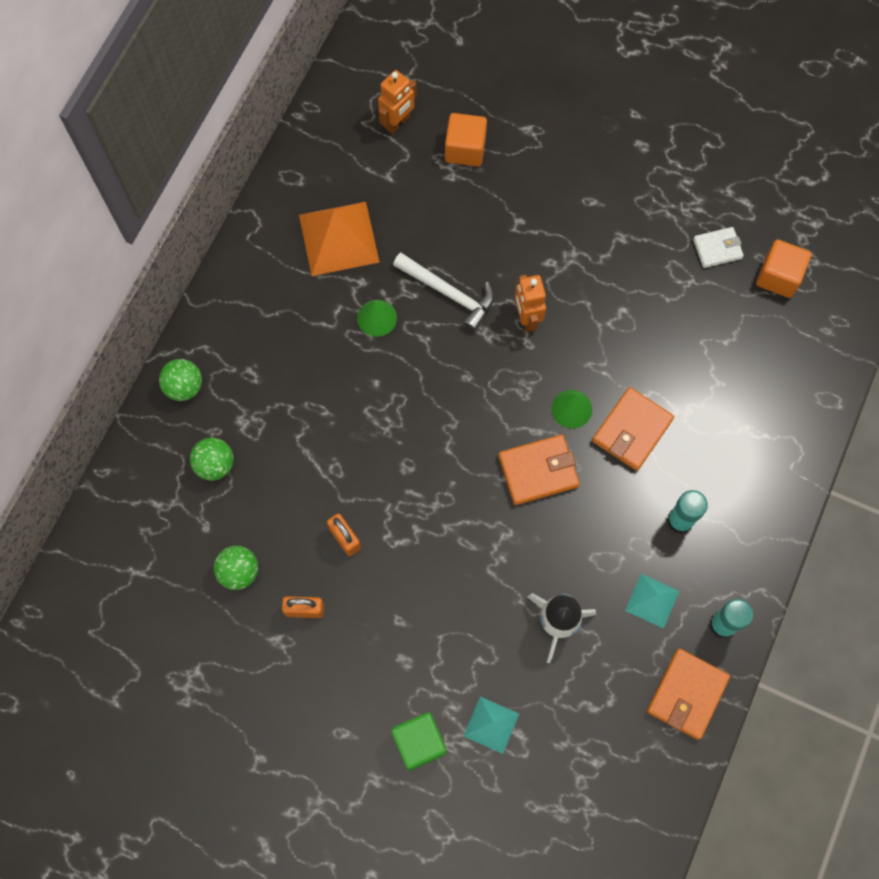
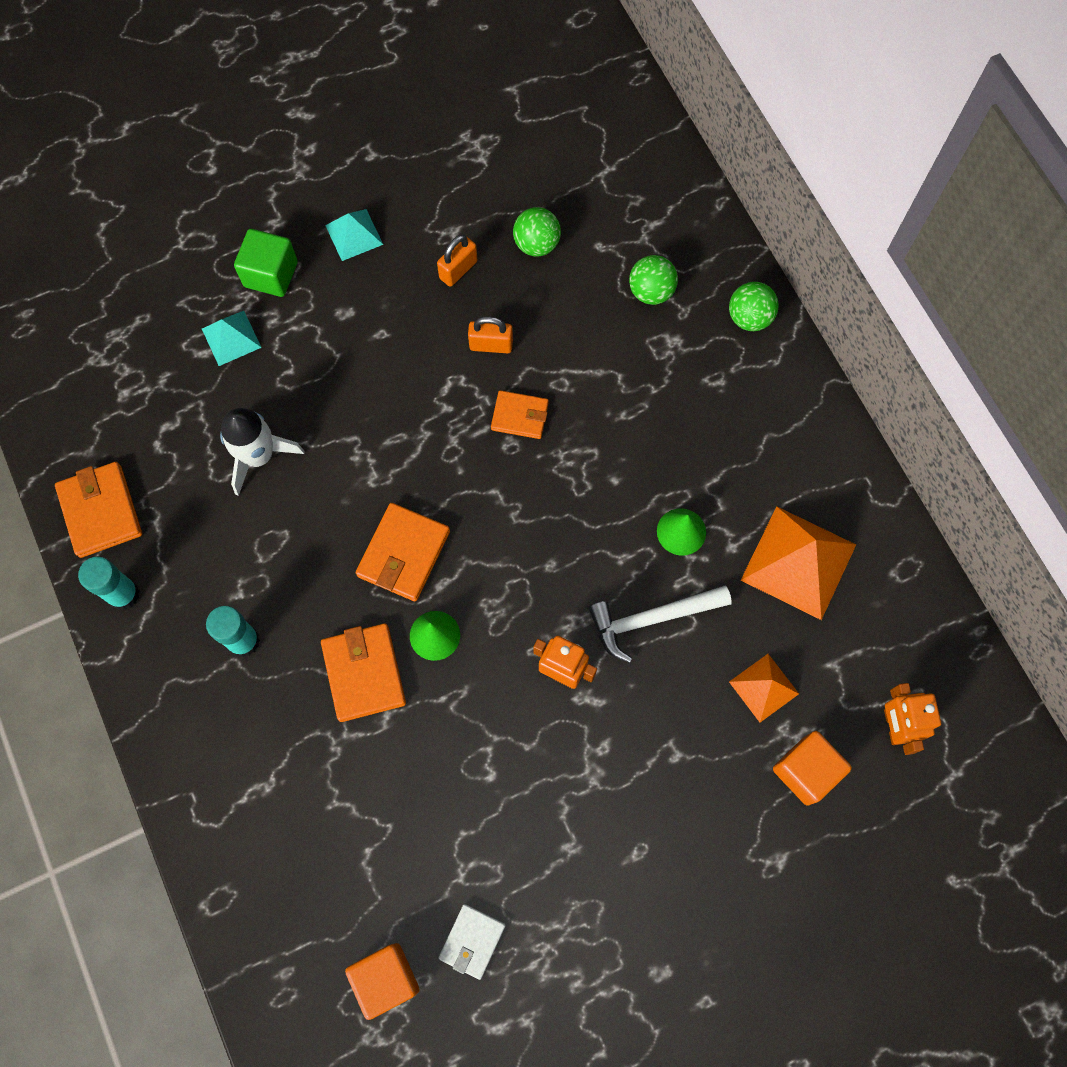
camera: 130 degrees right, 0 degrees up
turquoise pyramid [625,574,679,629] -> turquoise pyramid moved to [325,209,383,261]
none -> orange wallet [491,390,549,439]
none -> orange pyramid [729,654,799,722]

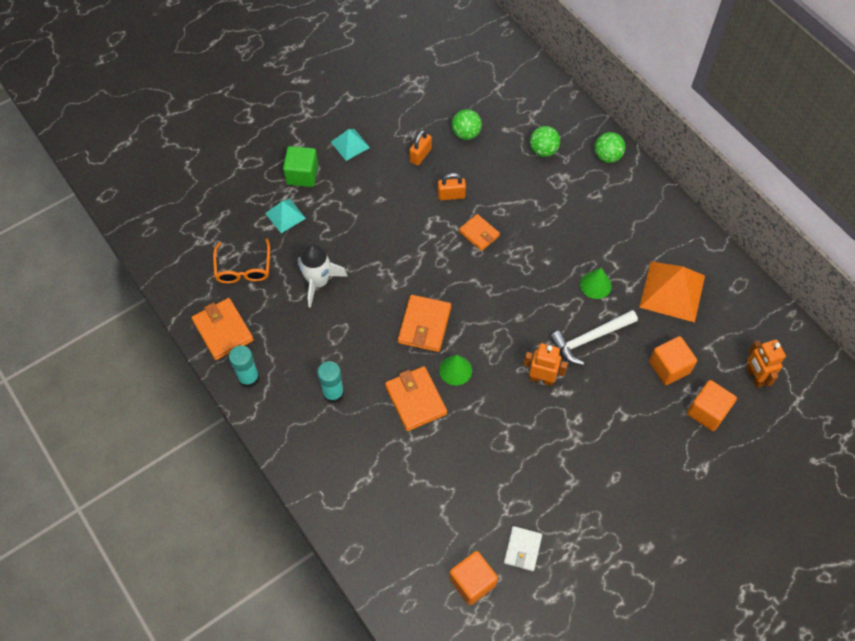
camera: 10 degrees left, 10 degrees down
orange wallet [491,390,549,439] -> orange wallet turned 45 degrees clockwise [459,214,500,251]
orange pyramid [729,654,799,722] -> orange cube [649,336,697,385]
none -> orange glasses [213,238,270,284]

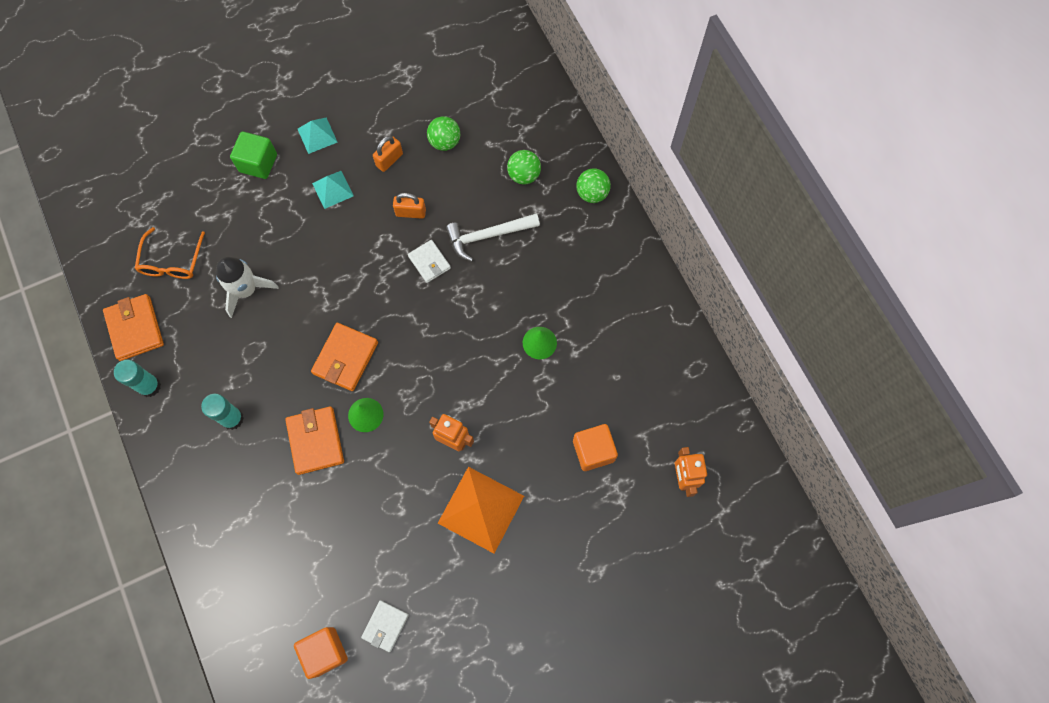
camera: 10 degrees right, 10 degrees up
turquoise pyramid [265,199,306,233] -> turquoise pyramid moved to [312,171,354,209]
orange wallet [459,214,500,251] -> white wallet [408,240,451,283]
white hammer [550,310,638,365] -> white hammer moved to [446,213,540,262]
orange pyramid [639,261,705,323] -> orange pyramid moved to [438,467,524,554]
orange cube [687,380,737,431] -> none

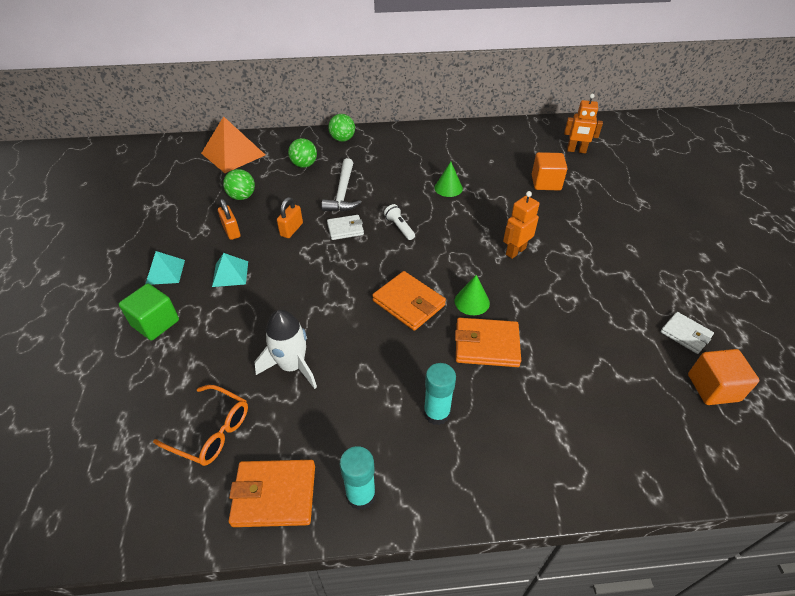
camera: 70 degrees left, 25 degrees down
orange pyramid [438,467,524,554] -> orange pyramid moved to [201,116,265,173]
none -> white flashlight [384,204,415,240]

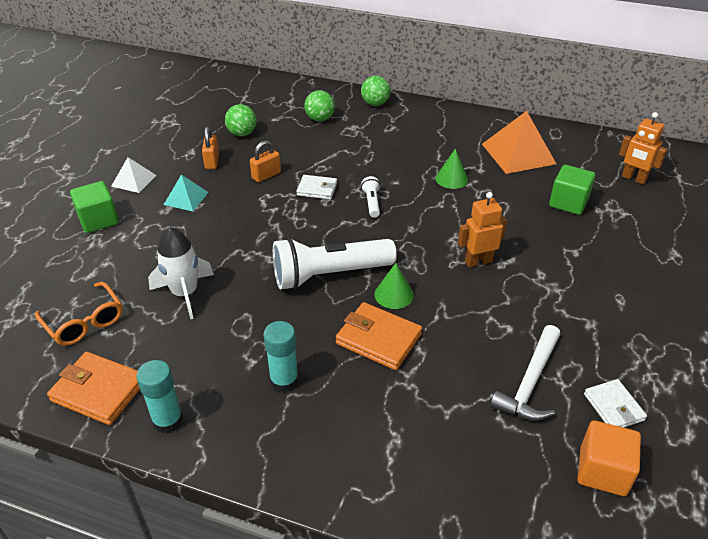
camera: 25 degrees right, 5 degrees down
turquoise pyramid [145,251,185,285] -> white pyramid [112,157,156,193]
orange pyramid [201,116,265,173] -> orange pyramid moved to [482,111,556,174]
white hammer [322,158,362,211] -> white hammer moved to [490,325,560,421]
orange wallet [372,271,446,331] -> white flashlight [273,238,397,290]
orange cube [532,152,568,191] -> green cube [549,165,595,215]

